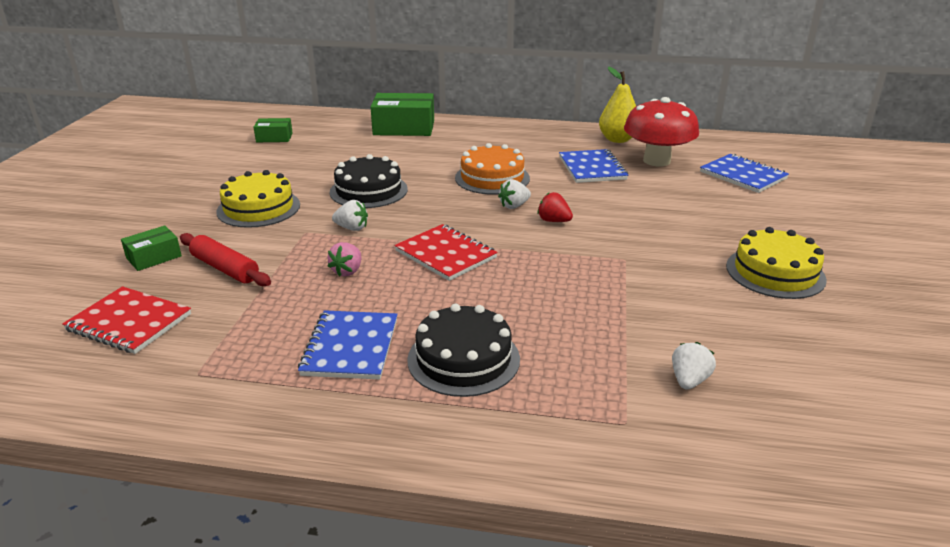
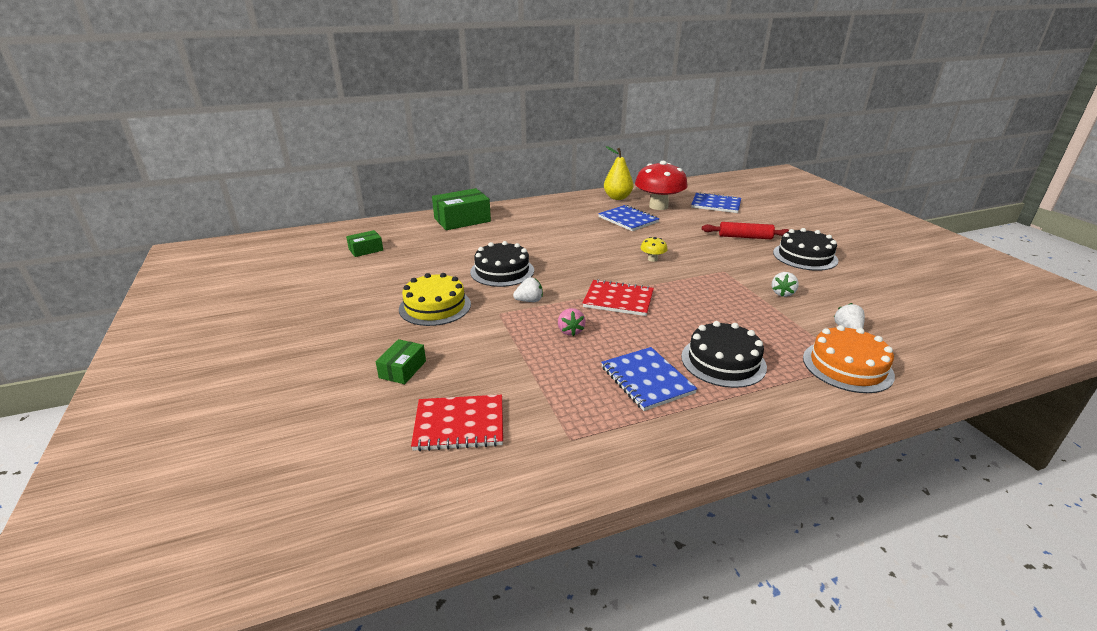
camera: 30 degrees left, 0 degrees up
red rolling pin [180,233,271,286] -> red rolling pin moved to [702,222,789,239]
orange cake [455,143,530,195] -> orange cake moved to [803,325,895,393]
white strawberry [498,179,531,209] -> white strawberry moved to [772,272,799,297]
red strawberry [538,192,573,222] -> yellow mushroom [640,237,668,262]
yellow cake [726,227,827,299] -> black cake [773,228,838,271]

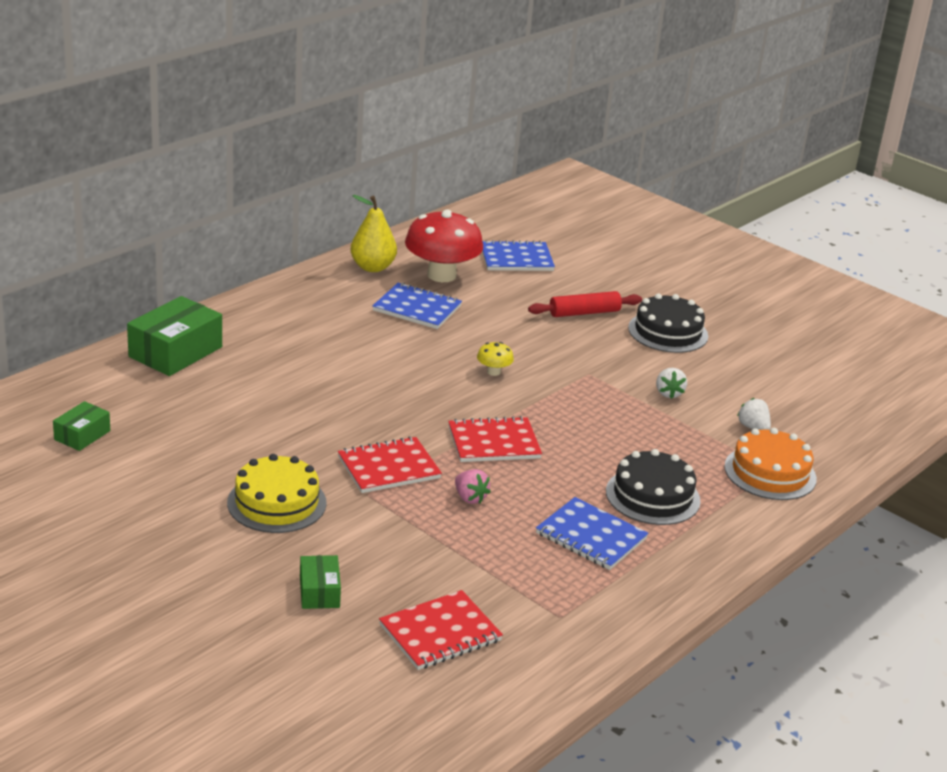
camera: 30 degrees left, 0 degrees up
black cake [470,241,534,287] -> none
white strawberry [513,277,543,302] -> red notebook [338,436,442,493]

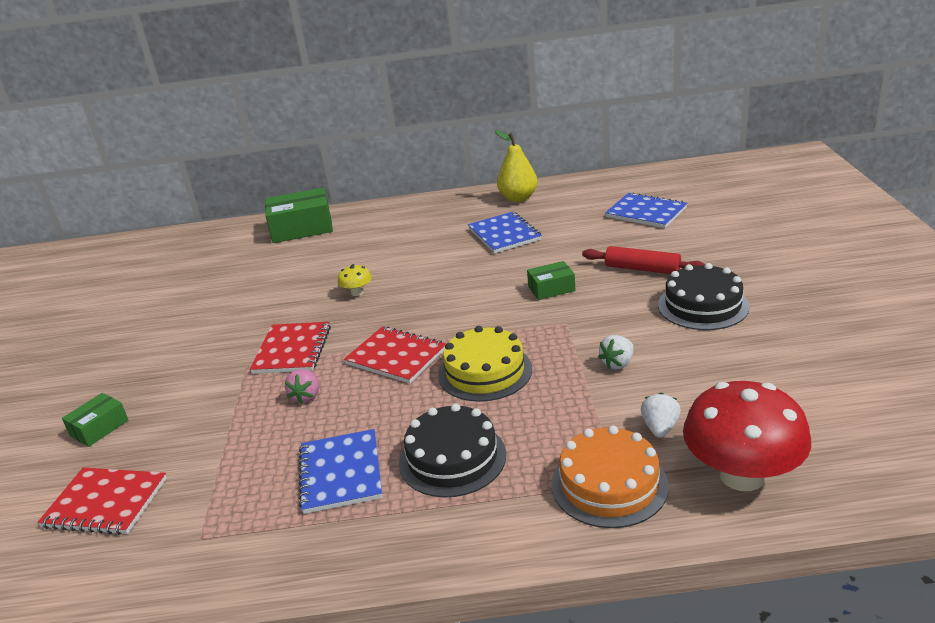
camera: 50 degrees right, 0 degrees up
green box [53,401,110,451] -> green box moved to [527,261,575,300]
yellow cake [227,454,327,533] -> yellow cake moved to [438,326,532,402]
red notebook [338,436,442,493] -> red notebook turned 75 degrees clockwise [250,322,331,374]
red mushroom [405,209,483,282] -> red mushroom moved to [683,381,811,491]
yellow mushroom [477,342,514,376] -> yellow mushroom moved to [338,264,372,296]

